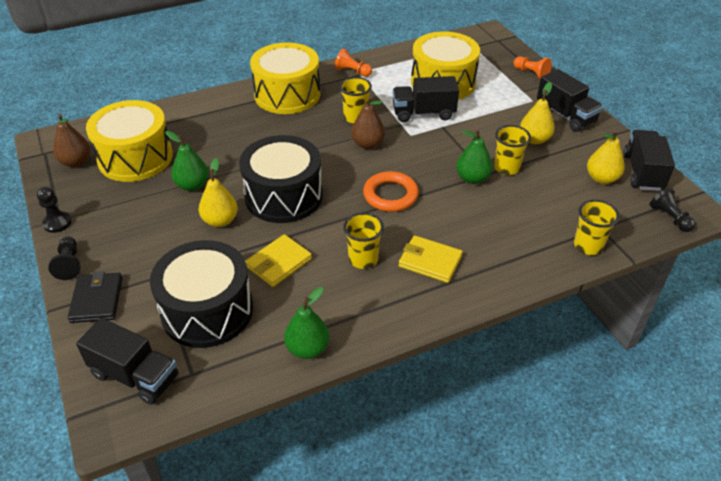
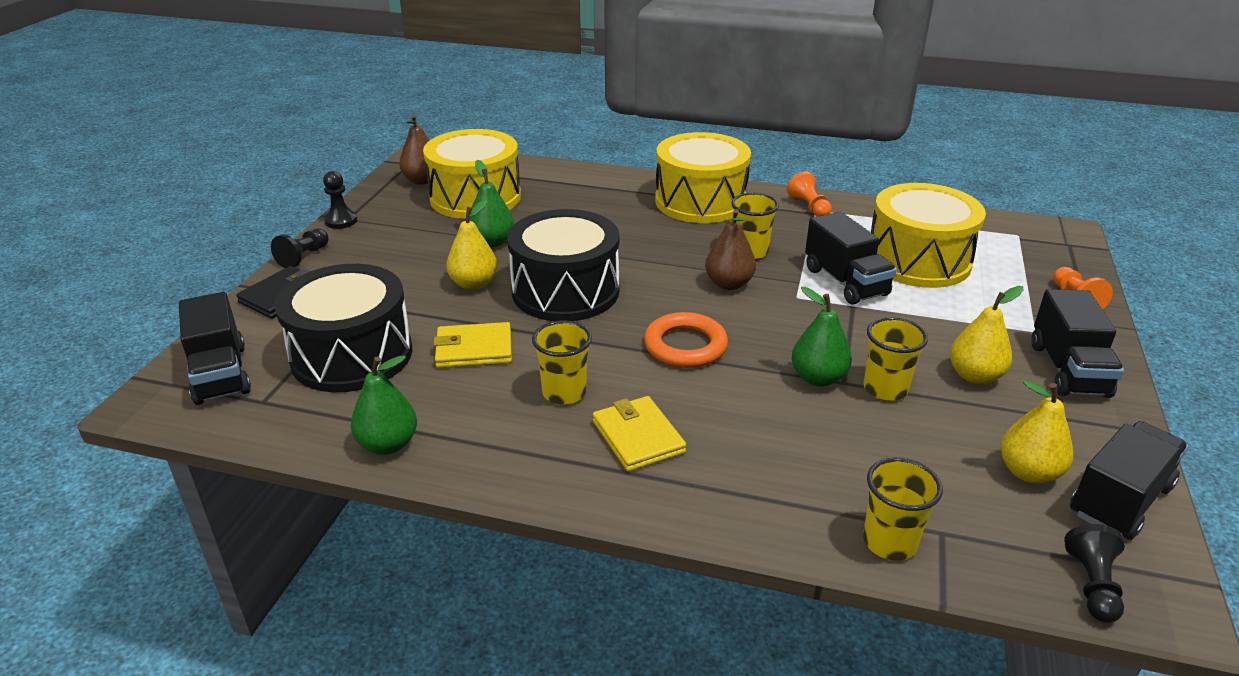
camera: 40 degrees right, 10 degrees down
black truck [393,76,459,122] -> black truck turned 150 degrees counterclockwise [805,212,897,304]

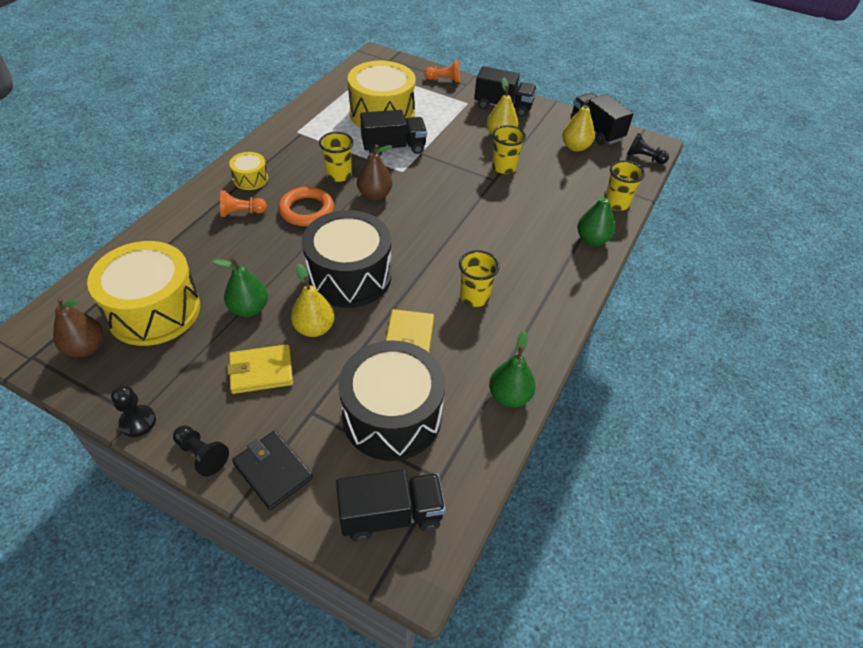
camera: 80 degrees left, 15 degrees up
yellow wallet [593,396,686,472] -> yellow wallet moved to [227,344,293,394]
orange ring [644,312,728,368] -> orange ring moved to [279,187,334,226]
yellow drum [655,132,751,223] -> yellow drum [229,152,268,190], size x0.47
orange pawn [787,171,832,217] -> orange pawn moved to [220,190,267,217]
green pear [792,287,852,386] -> green pear moved to [577,191,615,246]

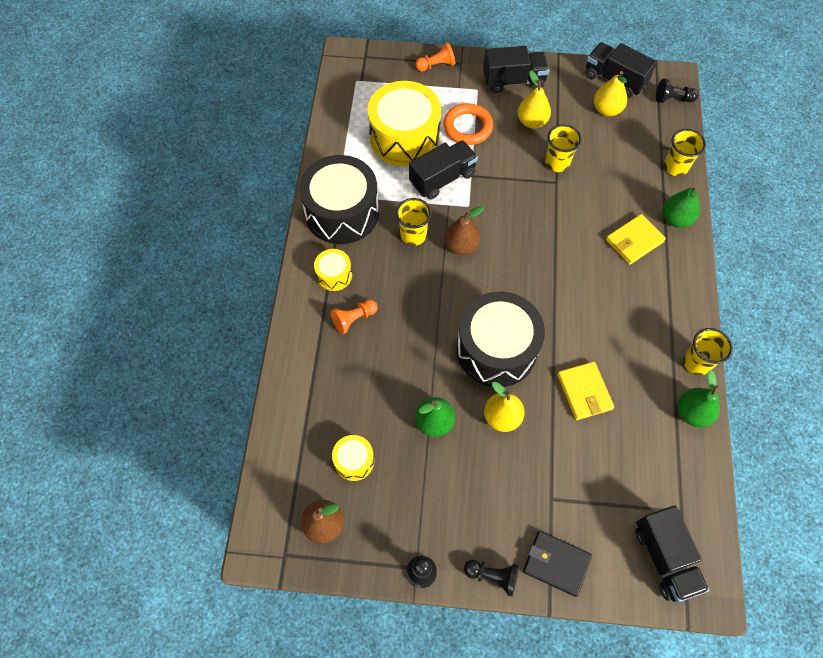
camera: 20 degrees left, 15 degrees up
yellow drum [87,241,200,346] -> yellow drum [332,435,374,481], size x0.47
yellow wallet [227,344,293,394] -> yellow wallet moved to [606,214,666,265]
orange ring [279,187,334,226] -> orange ring moved to [443,103,493,145]
black truck [336,470,446,542] -> black truck turned 105 degrees clockwise [635,505,709,602]
black drum [338,341,445,461] -> black drum moved to [299,155,379,244]
yellow cup [459,250,500,307] -> yellow cup moved to [683,328,733,376]

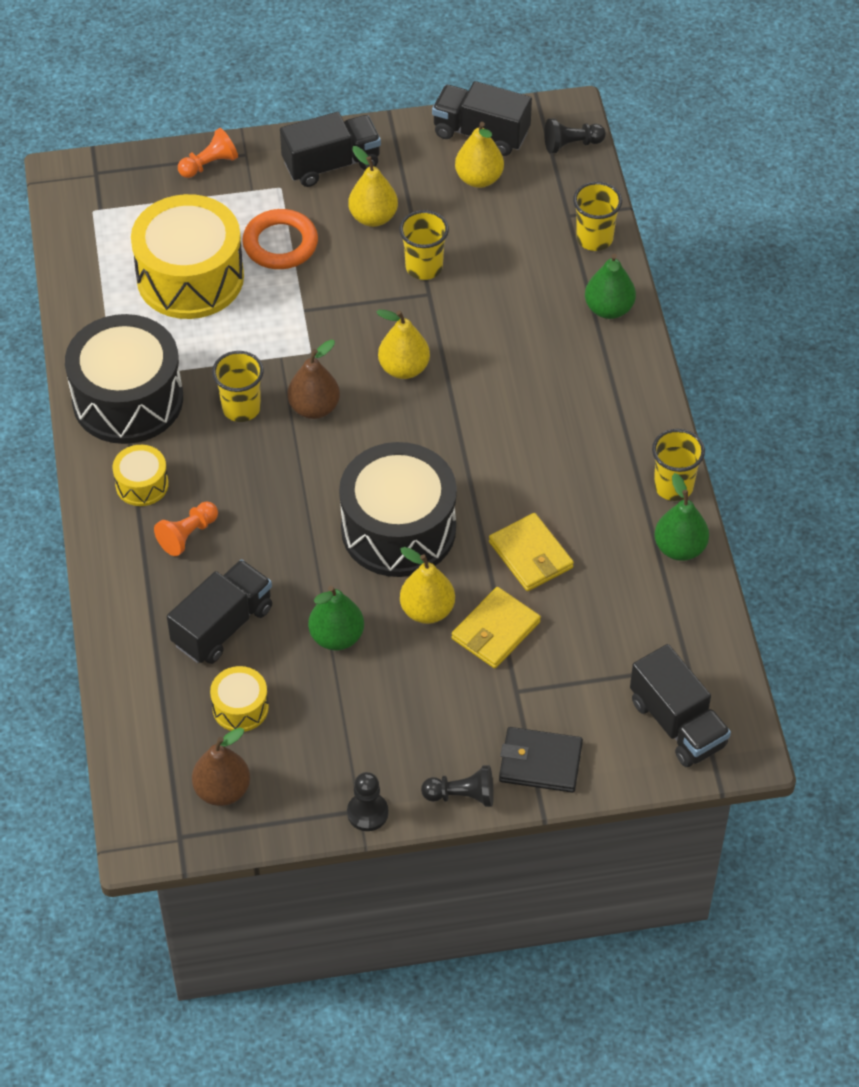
camera: 15 degrees left, 10 degrees down
black truck [409,140,478,200] -> black truck moved to [167,560,272,664]
yellow wallet [606,214,666,265] -> yellow wallet moved to [452,587,541,668]
none -> yellow pear [376,310,430,379]

